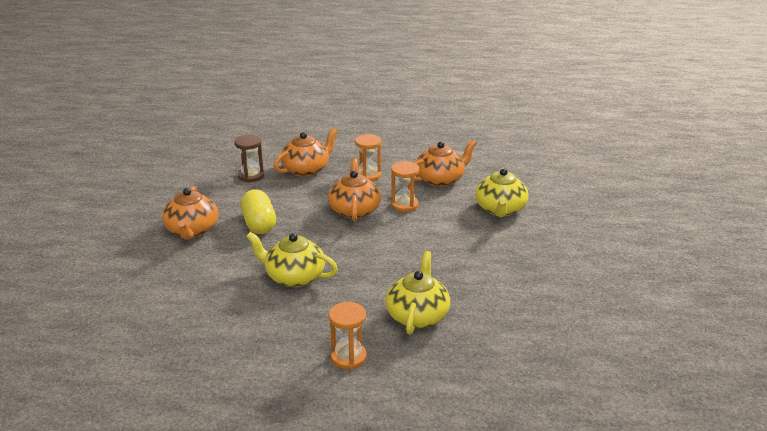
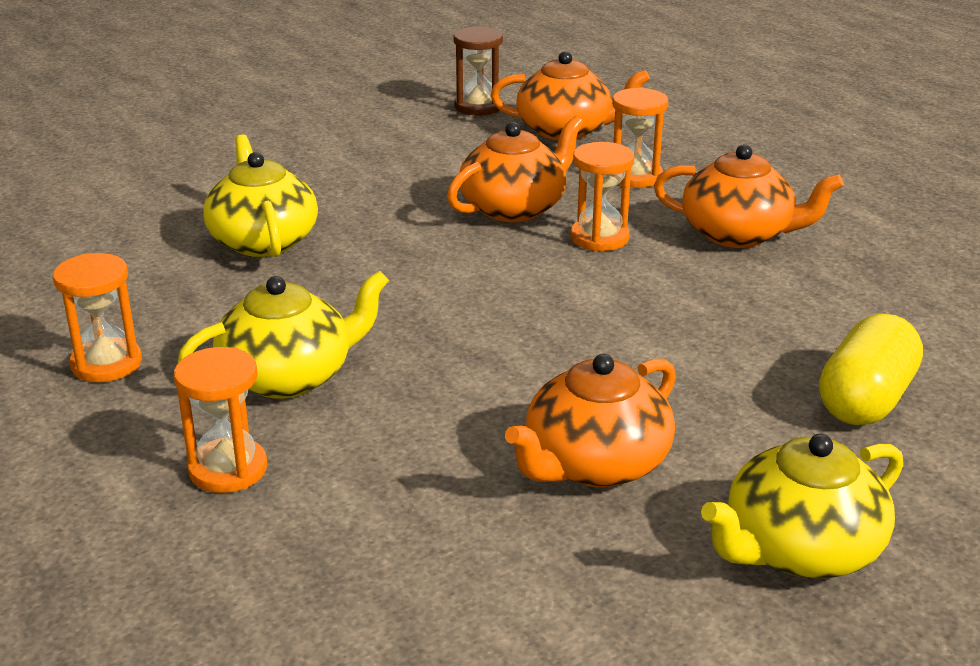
camera: 50 degrees right, 0 degrees up
orange teapot [162,186,218,240] -> orange teapot moved to [505,354,676,487]
yellow capsule [240,190,276,234] -> yellow capsule moved to [819,314,923,425]
yellow teapot [475,168,529,217] -> yellow teapot moved to [701,434,903,578]
none -> orange hourglass [174,347,268,493]

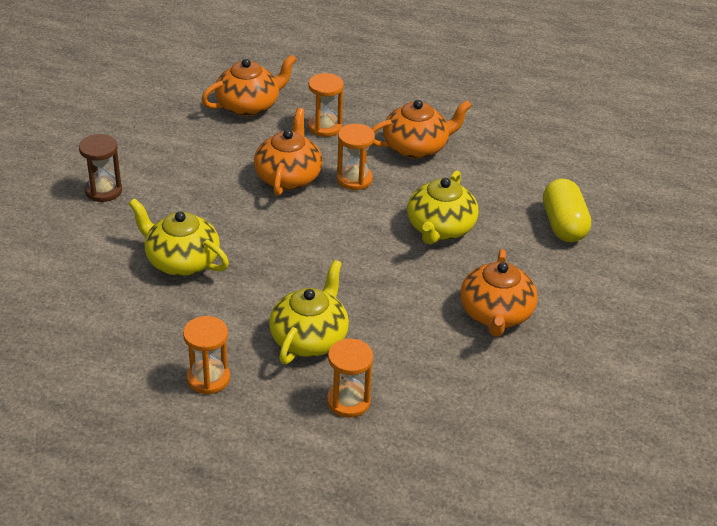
camera: 40 degrees left, 10 degrees up
brown hourglass [454,26,503,115] -> brown hourglass moved to [79,134,122,202]
yellow teapot [701,434,903,578] -> yellow teapot moved to [407,170,479,245]

